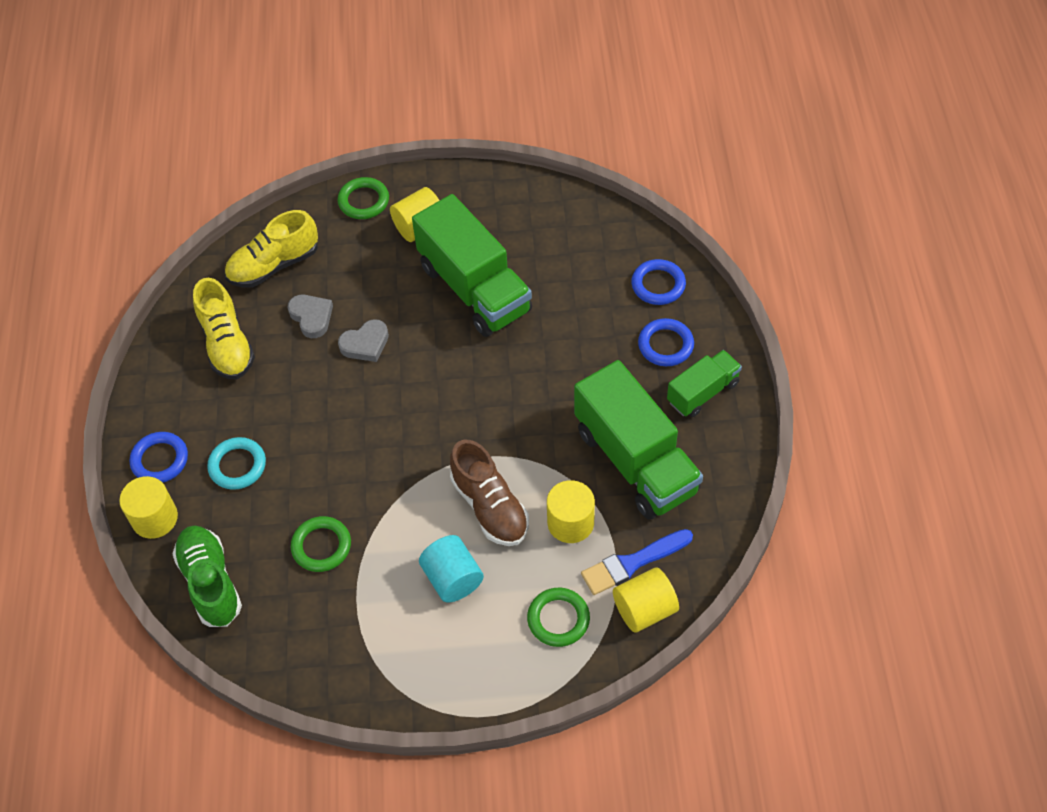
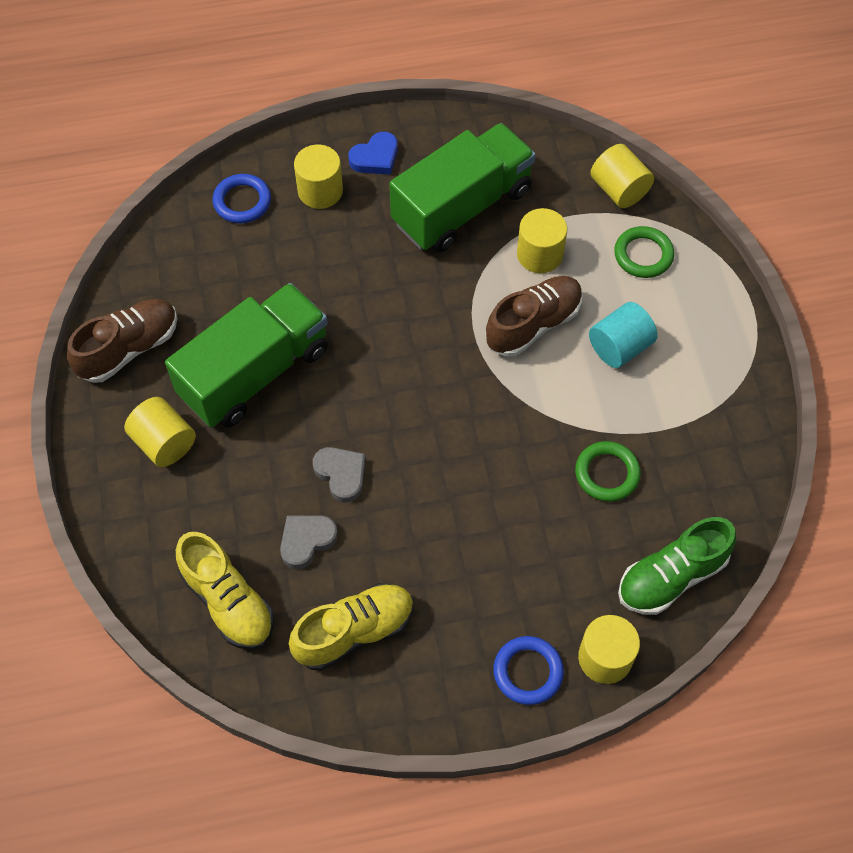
camera: 100 degrees left, 5 degrees up
turquoise ring [207,437,266,490] -> none
green ring [338,177,389,219] -> none
blue brush [581,529,693,595] -> none
blue ring [638,318,694,366] -> yellow cylinder [294,145,343,209]
green truck [667,350,742,417] -> blue heart [348,132,398,175]
none -> brown shoe [67,299,178,383]

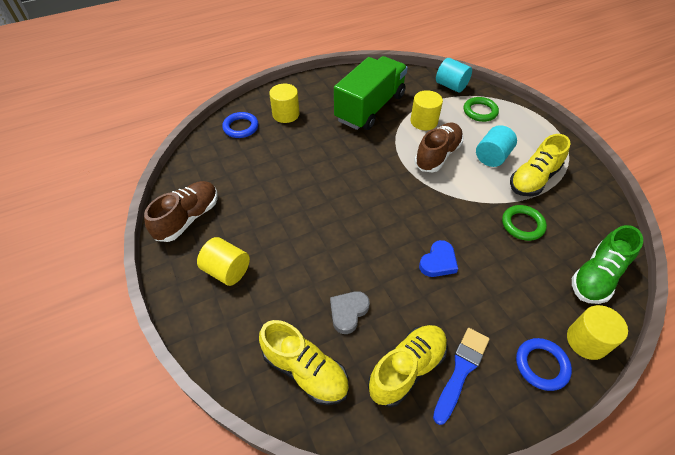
camera: 15 degrees left, 10 degrees down
green truck [165,283,328,427] -> none
grey heart [313,447,365,503] -> none
blue heart [348,132,398,175] -> blue heart moved to [419,240,458,277]
yellow cylinder [590,144,654,208] -> turquoise cylinder [436,58,472,93]
none -> blue brush [433,328,489,425]
none -> yellow shoe [510,134,571,196]

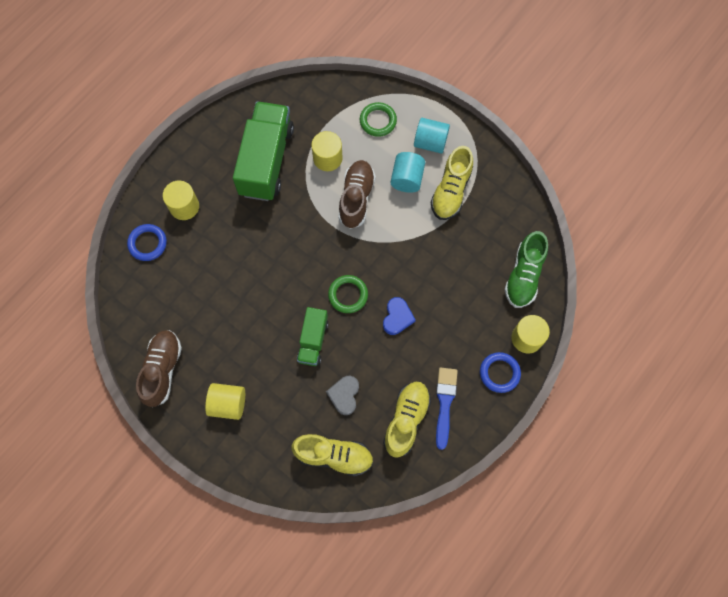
camera: 25 degrees left, 20 degrees up
turquoise cylinder [436,58,472,93] -> turquoise cylinder moved to [414,118,450,154]
green ring [502,205,547,241] -> green ring moved to [328,275,368,313]
none -> green truck [297,307,329,366]

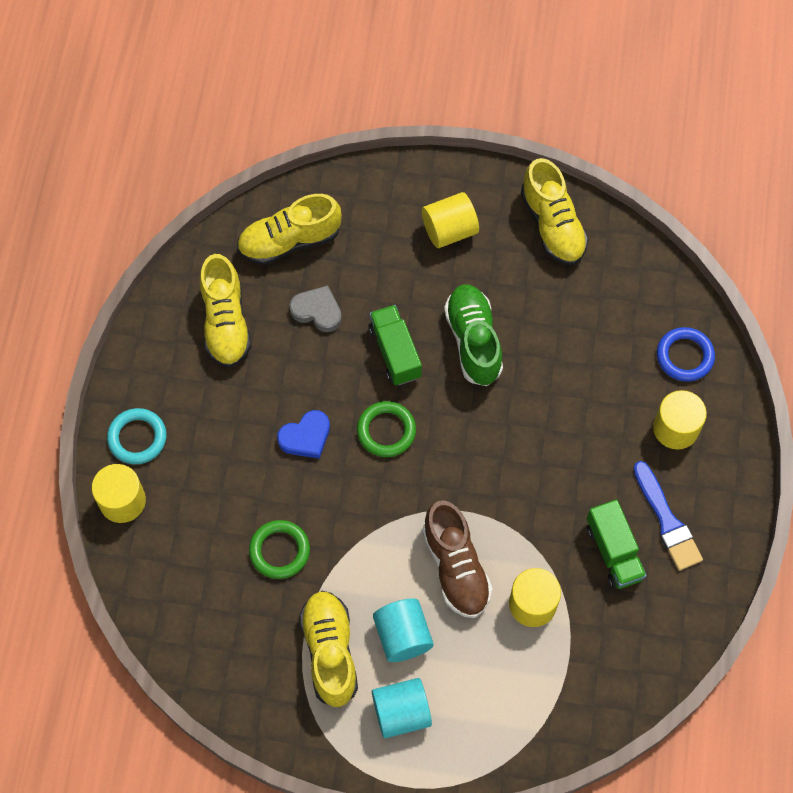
camera: 150 degrees right, 5 degrees down
brown shoe [136,330,182,407] -> yellow shoe [521,158,589,265]
green truck [233,101,294,201] -> green truck [587,500,647,589], size x0.54
grey heart [326,376,359,415] -> grey heart turned 45 degrees counterclockwise [289,286,342,332]
green ring [360,102,397,137] -> green ring moved to [249,520,310,579]
blue heart [383,297,416,335] -> blue heart turned 105 degrees counterclockwise [277,410,330,459]
blue brush [436,368,458,450] -> blue brush moved to [633,461,703,571]
blue ring [480,352,521,393] -> turquoise ring [107,408,167,464]
green shoe [504,231,548,308] -> green shoe moved to [444,284,503,386]

